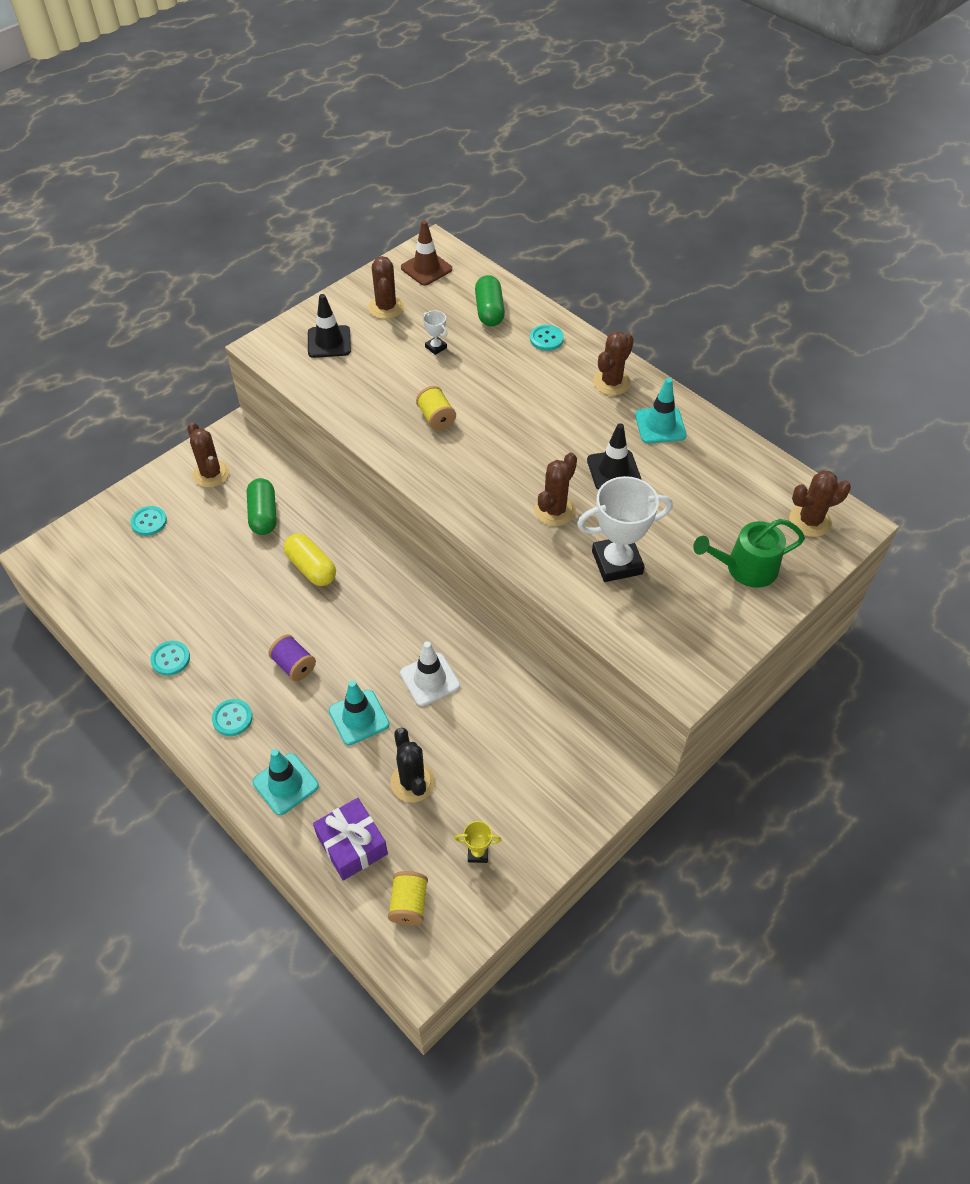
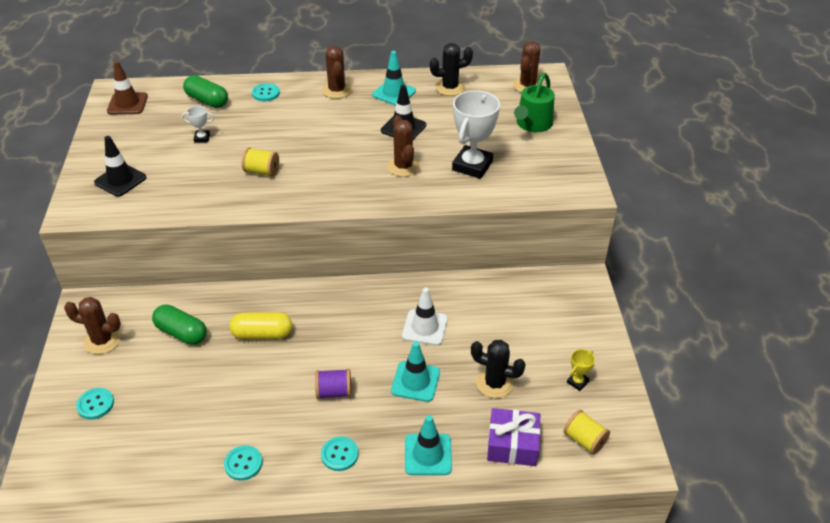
camera: 50 degrees left, 10 degrees down
brown cactus [368,256,404,319] -> none
none -> black cactus [430,43,473,96]

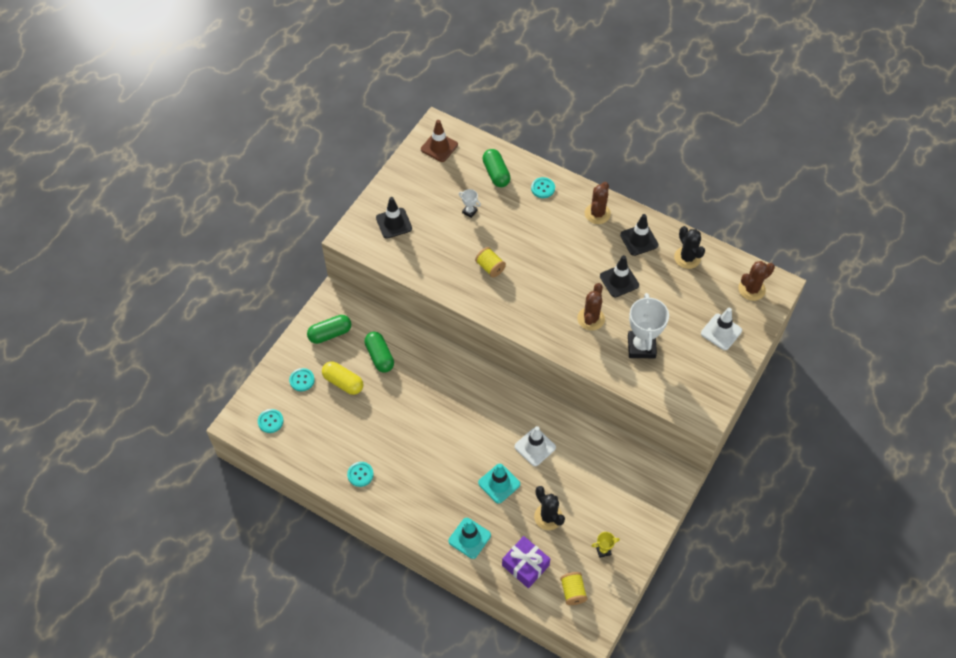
camera: 35 degrees right, 15 degrees up
brown cactus [64,297,121,354] -> green capsule [307,315,351,344]
yellow capsule [229,312,292,339] -> yellow capsule moved to [322,361,363,395]
purple spool [315,369,351,399] -> none
turquoise button [321,436,358,471] -> turquoise button moved to [258,409,283,433]
turquoise traffic cone [372,51,416,106] -> black traffic cone [620,214,659,256]
black cactus [430,43,473,96] -> black cactus turned 45 degrees clockwise [674,226,705,269]
white trophy [452,90,500,179] -> white trophy turned 60 degrees counterclockwise [628,293,669,358]
green watering can [514,73,555,132] -> white traffic cone [701,307,742,350]

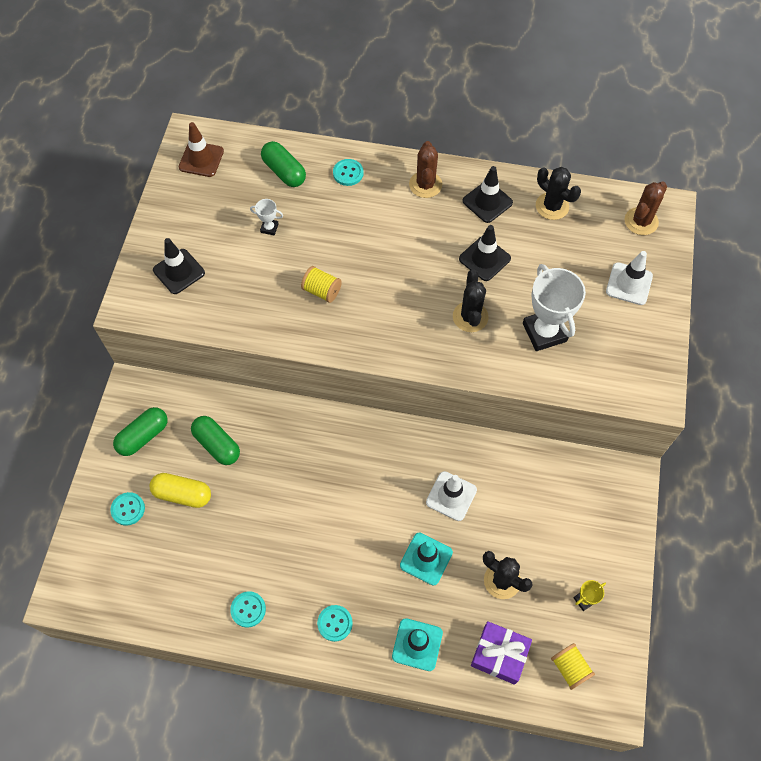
camera: 20 degrees left, 5 degrees up
turquoise button [258,409,283,433] -> turquoise button moved to [317,605,353,642]
brown cactus [577,283,605,331] -> black cactus [453,269,489,332]

